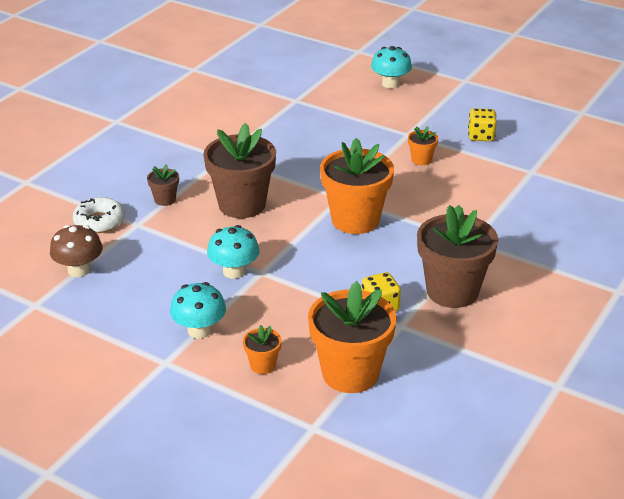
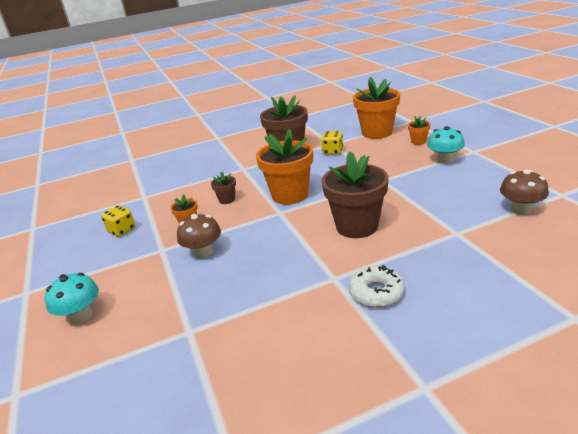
camera: 140 degrees left, 5 degrees down
white donut [73,197,125,233] -> white donut moved to [349,265,405,308]
brown flower pot [147,165,179,206] -> brown flower pot moved to [211,171,236,204]
turquoise mushroom [207,225,259,279] -> none
none -> brown mushroom [177,214,221,258]

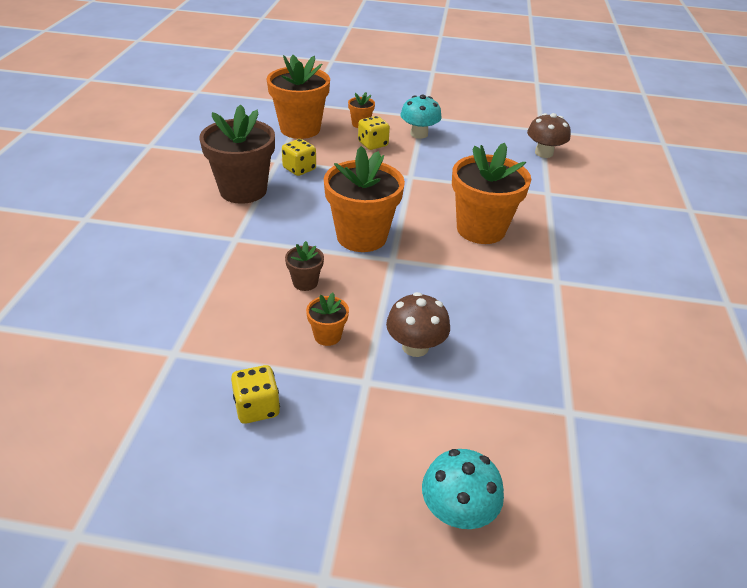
camera: 65 degrees left, 10 degrees up
brown flower pot [321,152,389,238] -> orange flower pot [452,142,531,244]
white donut [349,265,405,308] -> none
none -> yellow dice [358,116,390,150]

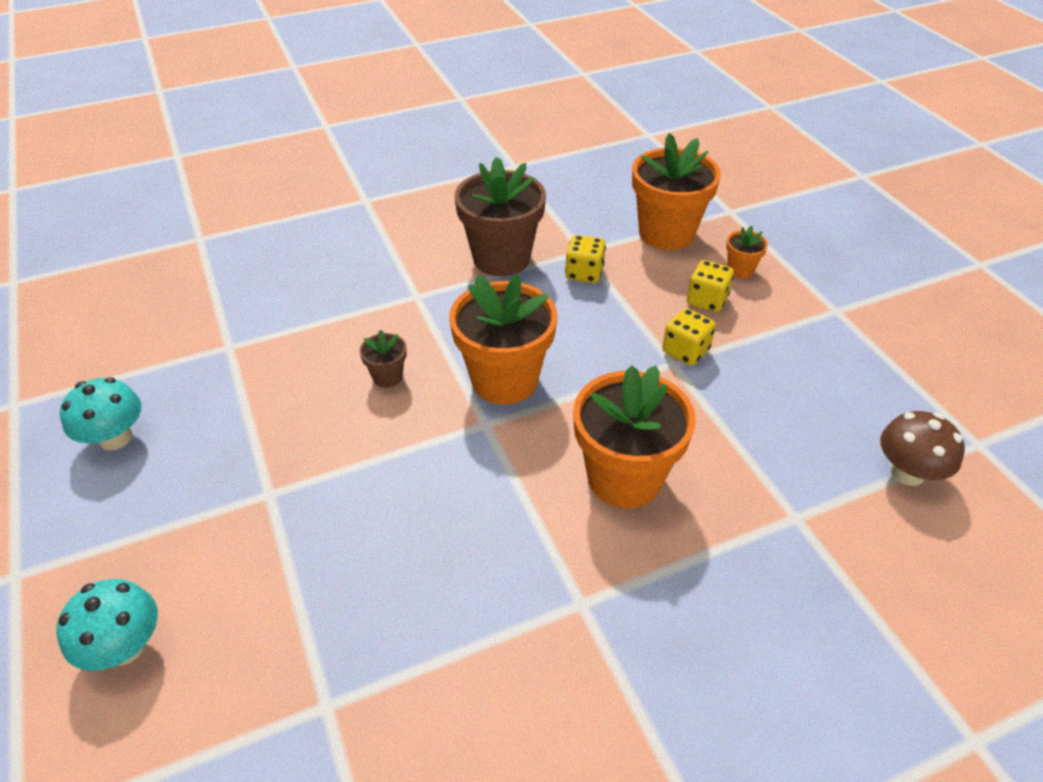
camera: 60 degrees right, 5 degrees up
yellow dice [231,365,280,424] -> yellow dice moved to [662,308,716,365]
orange flower pot [306,293,349,346] -> none
brown mushroom [386,292,450,357] -> none
turquoise mushroom [400,95,442,139] -> turquoise mushroom moved to [60,377,142,450]

